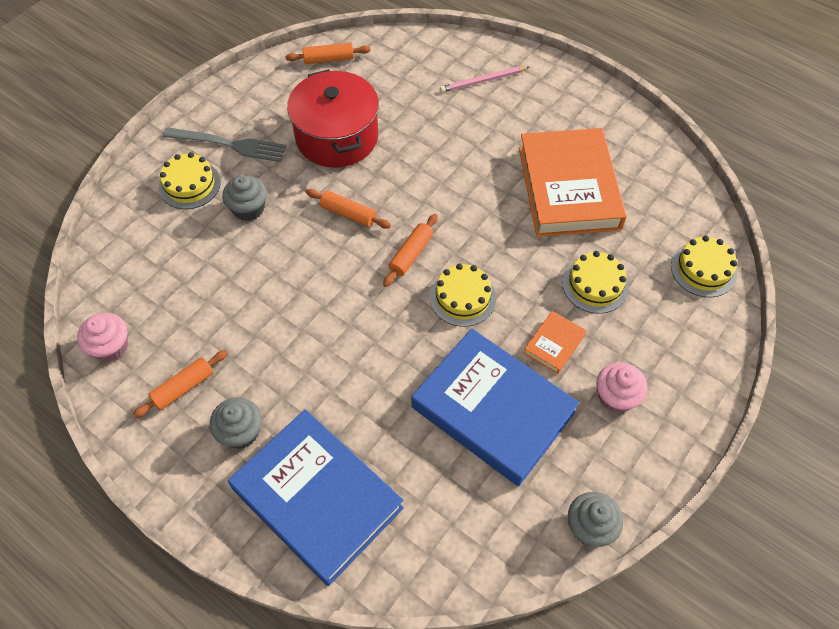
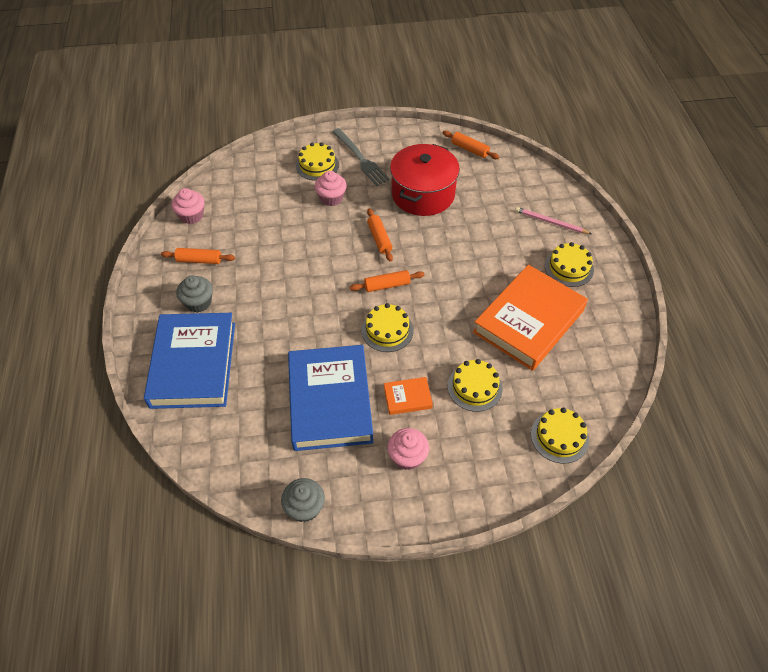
camera: 45 degrees right, 5 degrees down
grey cupcake [222,175,267,221] -> pink cupcake [315,171,347,206]
none -> yellow cake [544,242,594,287]

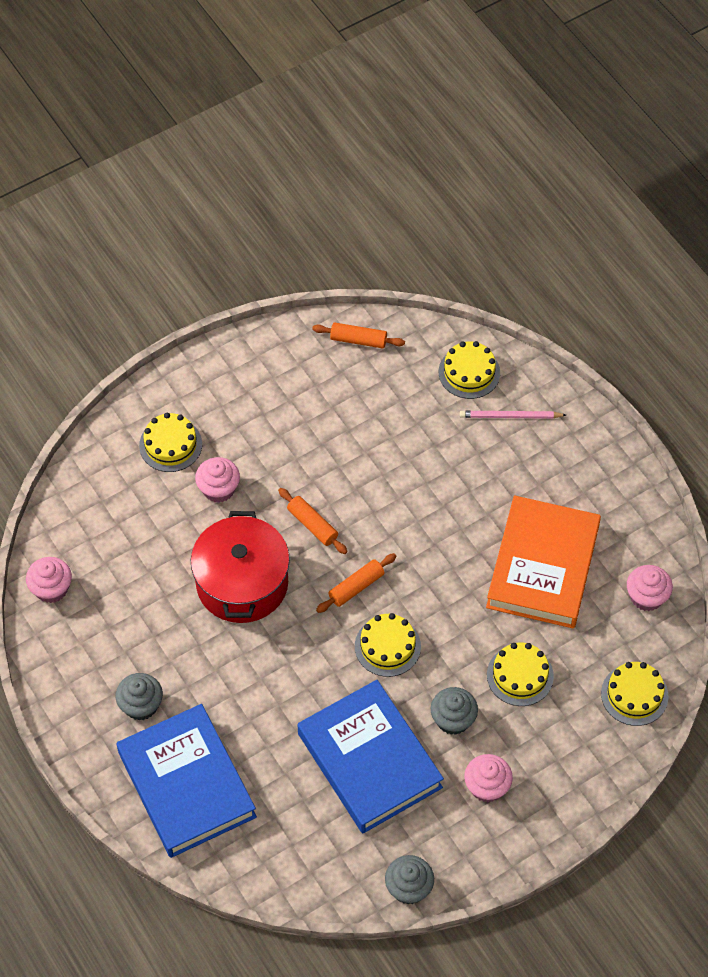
camera: 25 degrees left, 5 degrees up
orange rolling pin [161,248,235,264] -> none
grey fork [332,128,390,186] -> none
orange book [384,377,433,415] -> grey cupcake [431,687,478,735]
red pot [390,144,460,216] -> red pot moved to [191,511,290,623]
yellow cake [544,242,594,287] -> yellow cake moved to [439,341,500,399]
none -> pink cupcake [627,565,673,611]

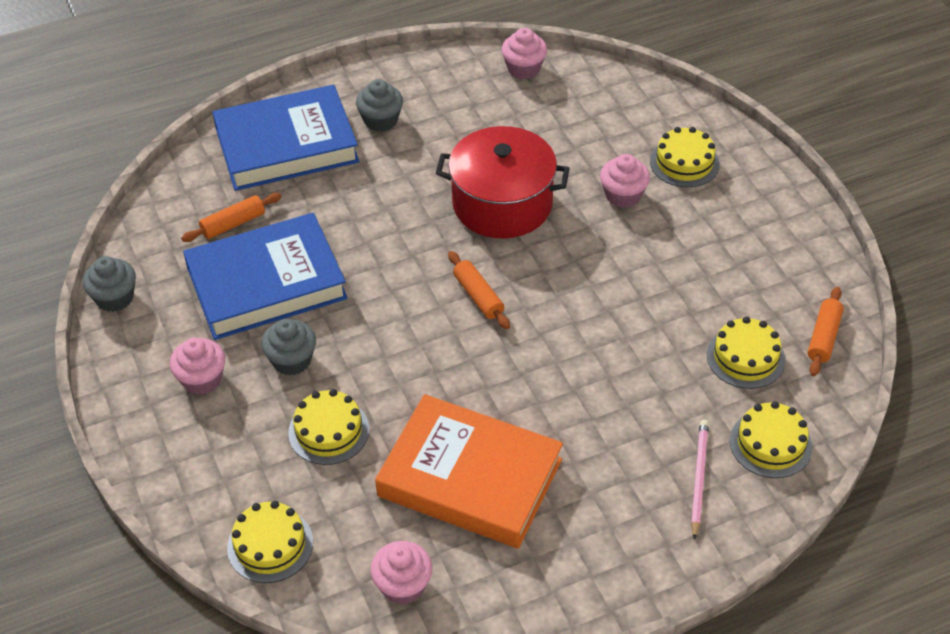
camera: 100 degrees right, 10 degrees down
orange rolling pin [278,488,347,554] -> orange rolling pin moved to [181,193,282,242]
yellow cake [355,613,421,677] -> yellow cake moved to [707,317,785,389]

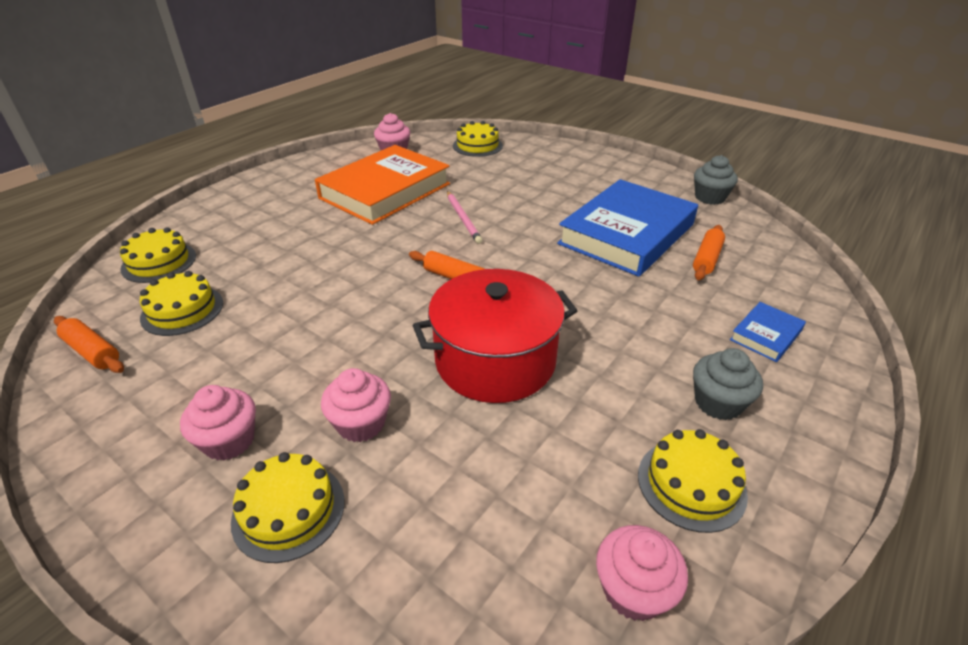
camera: 150 degrees right, 10 degrees down
pink cupcake [170,338,225,395] -> pink cupcake moved to [180,385,256,461]
blue book [212,85,359,191] -> blue book [730,302,806,362], size x0.42
grey cupcake [261,319,316,375] -> none
yellow cake [288,389,369,465] -> yellow cake moved to [638,429,748,533]
orange book [375,394,563,549] -> orange book turned 45 degrees counterclockwise [315,145,450,225]
pink pencil [691,420,709,540] -> pink pencil moved to [447,191,482,244]
orange rolling pin [808,287,844,376] -> orange rolling pin turned 45 degrees counterclockwise [54,316,124,373]

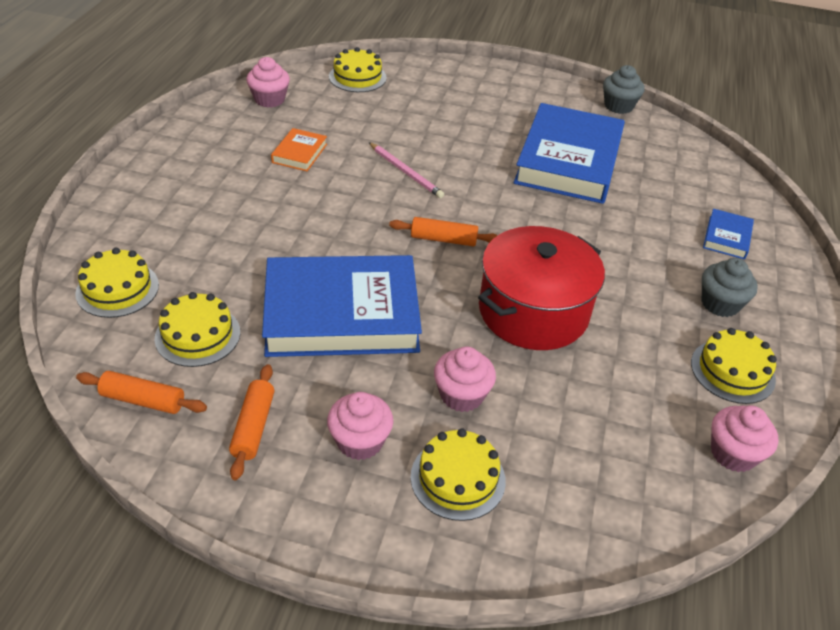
camera: 25 degrees left, 5 degrees up
orange book [315,145,450,225] -> orange book [271,128,327,171], size x0.42
orange rolling pin [693,225,725,280] -> orange rolling pin moved to [229,364,274,480]
none -> blue book [262,255,422,357]

